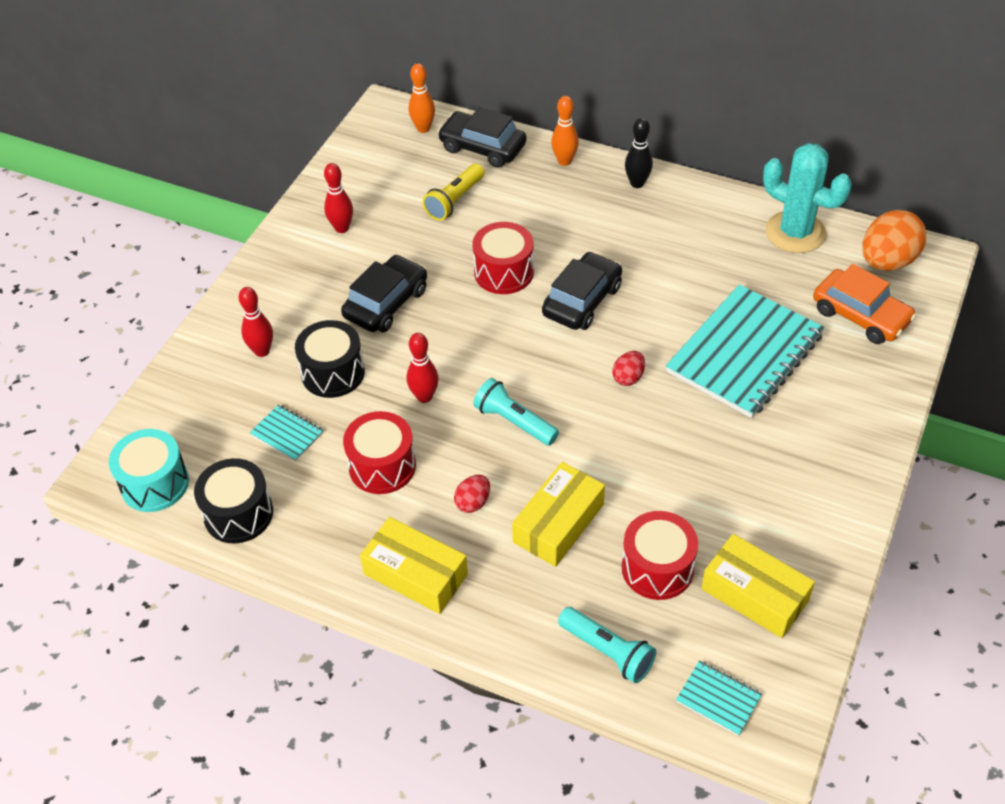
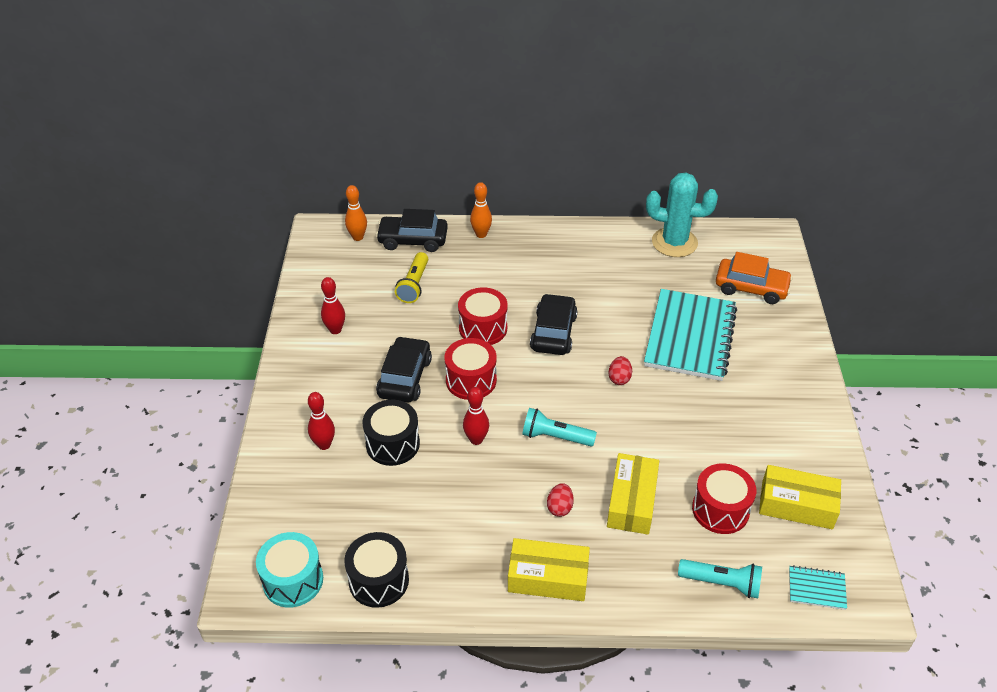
camera: 25 degrees left, 5 degrees down
turquoise notebook [250,405,323,461] -> none
red drum [343,411,416,494] -> red drum moved to [445,338,497,400]
black bowling pin [625,118,653,188] -> none
orange egg [863,210,926,271] -> none

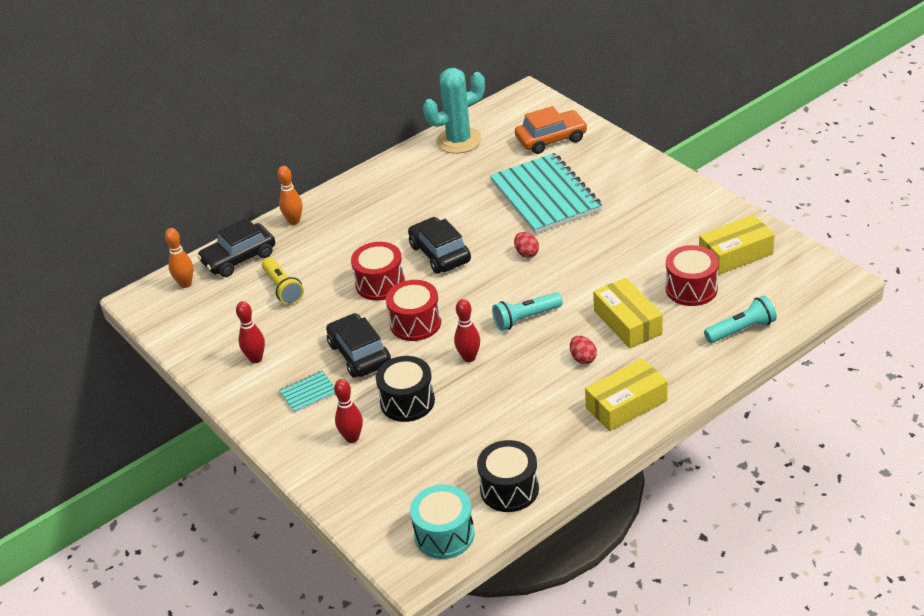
camera: 35 degrees left, 5 degrees down
turquoise notebook [789,565,847,610] -> turquoise notebook moved to [279,371,335,413]

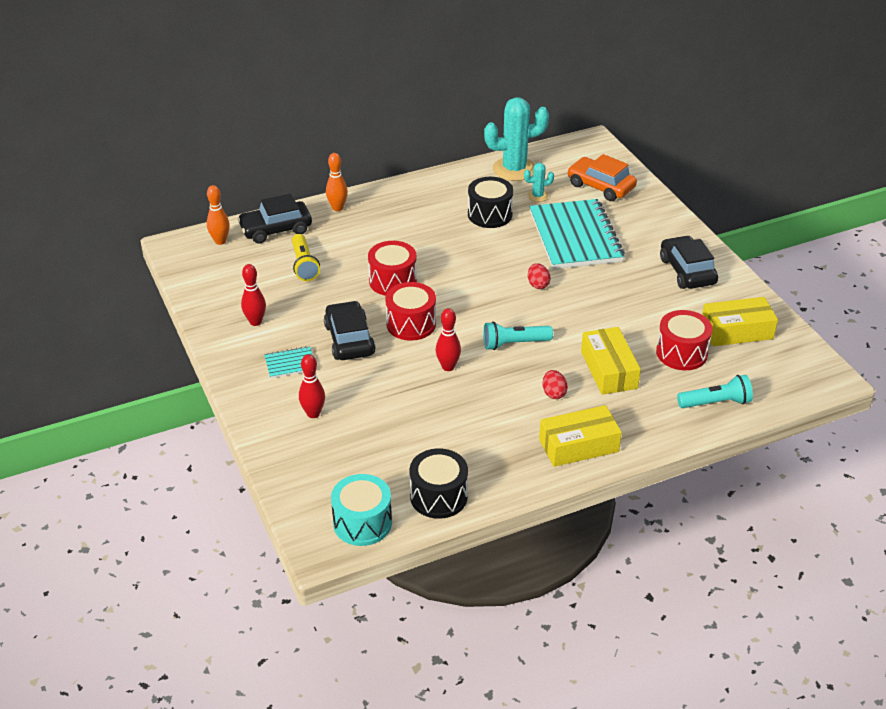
camera: 10 degrees right, 0 degrees up
black drum [376,356,435,422] -> black drum moved to [468,177,514,228]
black car [408,217,471,274] -> black car moved to [660,235,718,289]
orange car [515,106,588,154] -> orange car turned 135 degrees counterclockwise [567,154,637,201]
none -> turquoise cactus [524,163,554,202]

